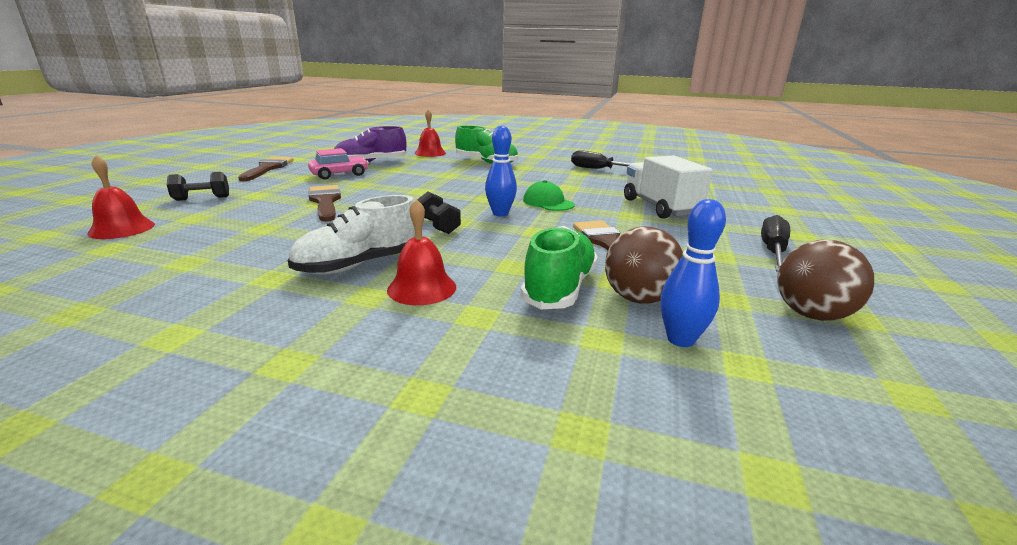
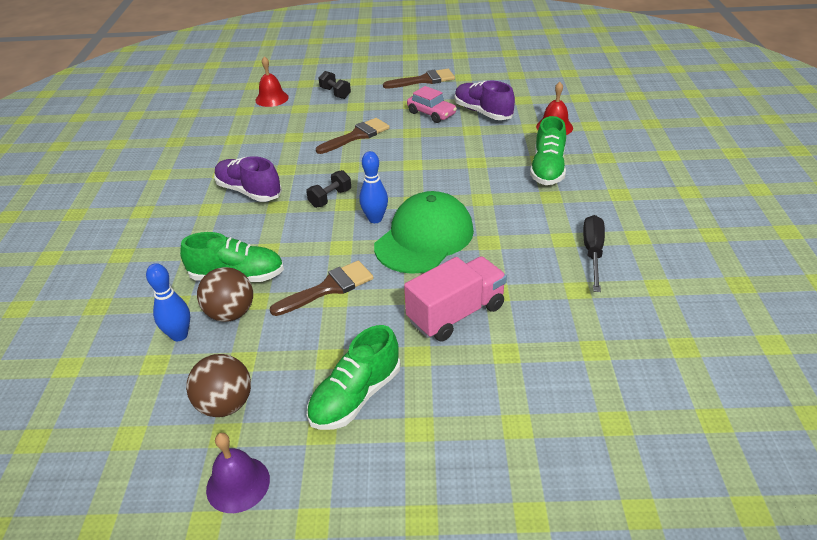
camera: 75 degrees right, 15 degrees up
white shoe [288,195,415,275] -> purple shoe [214,156,282,202]
red bell [387,199,456,305] -> none
green cap [523,180,575,211] -> green cap [374,191,474,274], size x1.98
white truck [624,156,713,219] -> pink truck [404,256,507,341]
black screwdriver [761,215,790,272] -> green shoe [307,325,400,430]
none -> purple bell [206,433,270,513]

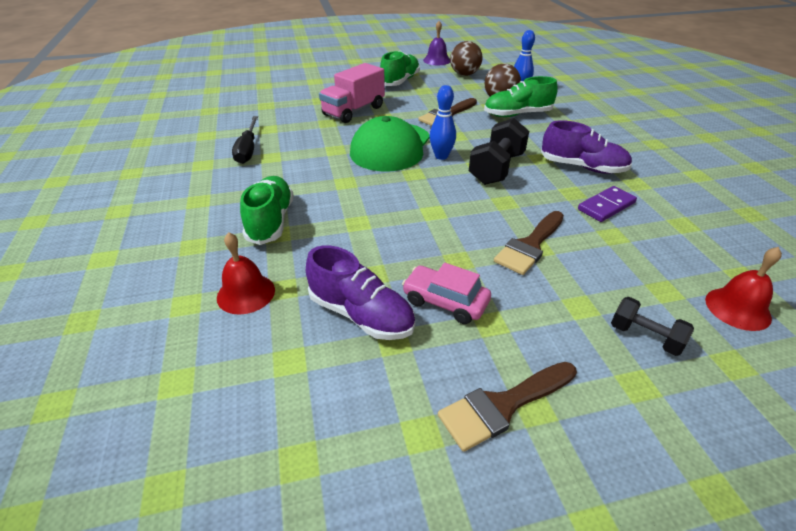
camera: 165 degrees right, 0 degrees up
black dumbbell [306,170,351,208] -> black dumbbell [469,118,529,185], size x1.72
none -> purple domino [578,186,637,222]

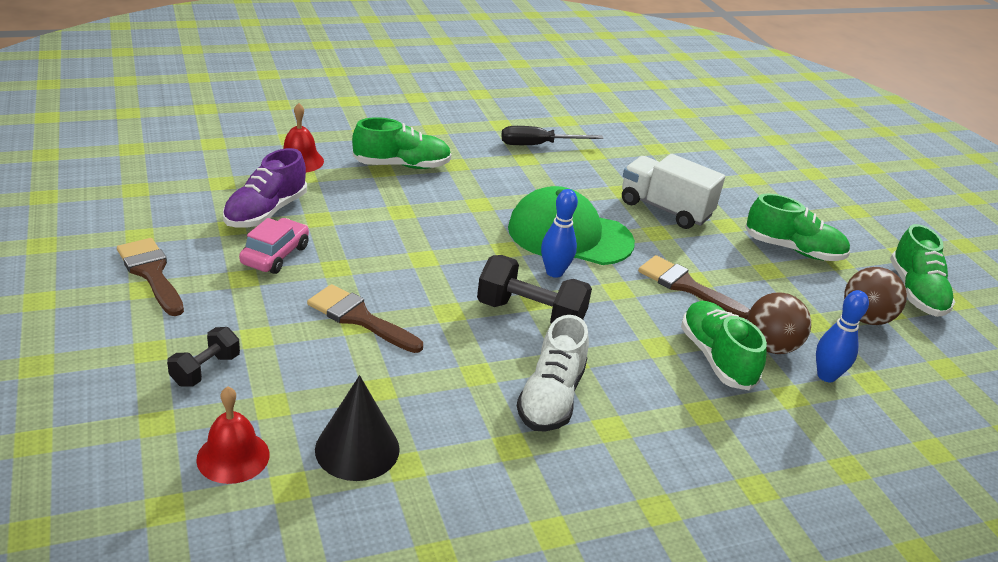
camera: 80 degrees right, 5 degrees down
pink truck [319,63,385,123] -> white truck [622,154,725,229]
purple bell [423,21,450,65] -> green shoe [890,224,955,317]
purple shoe [541,120,632,174] -> white shoe [517,315,589,432]
purple domino [578,186,637,222] -> none
none -> black cone [315,375,400,481]

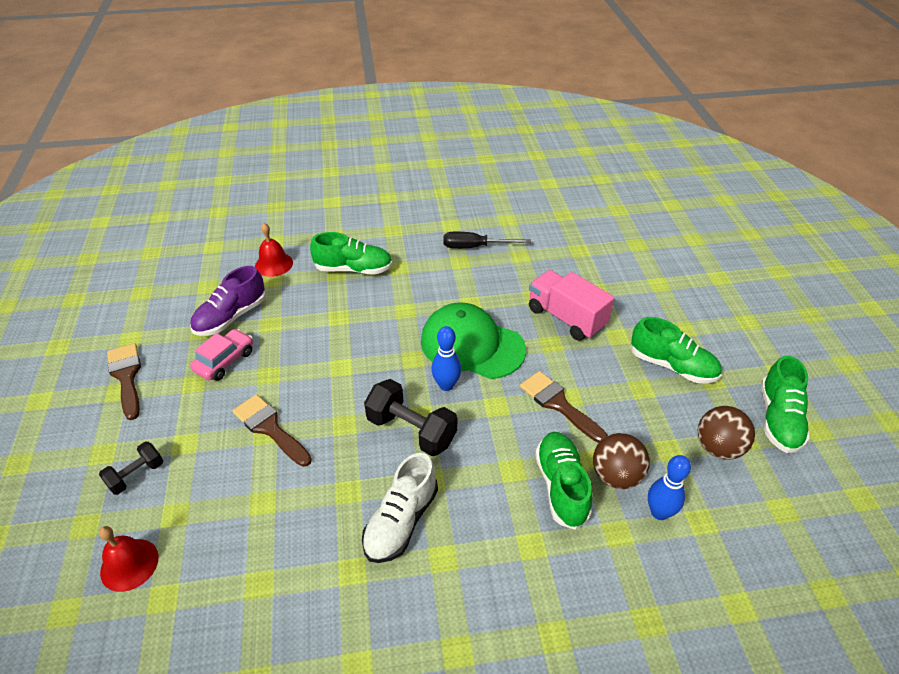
camera: 15 degrees right, 10 degrees up
black cone [315,375,400,481] -> none
white truck [622,154,725,229] -> pink truck [529,270,615,341]

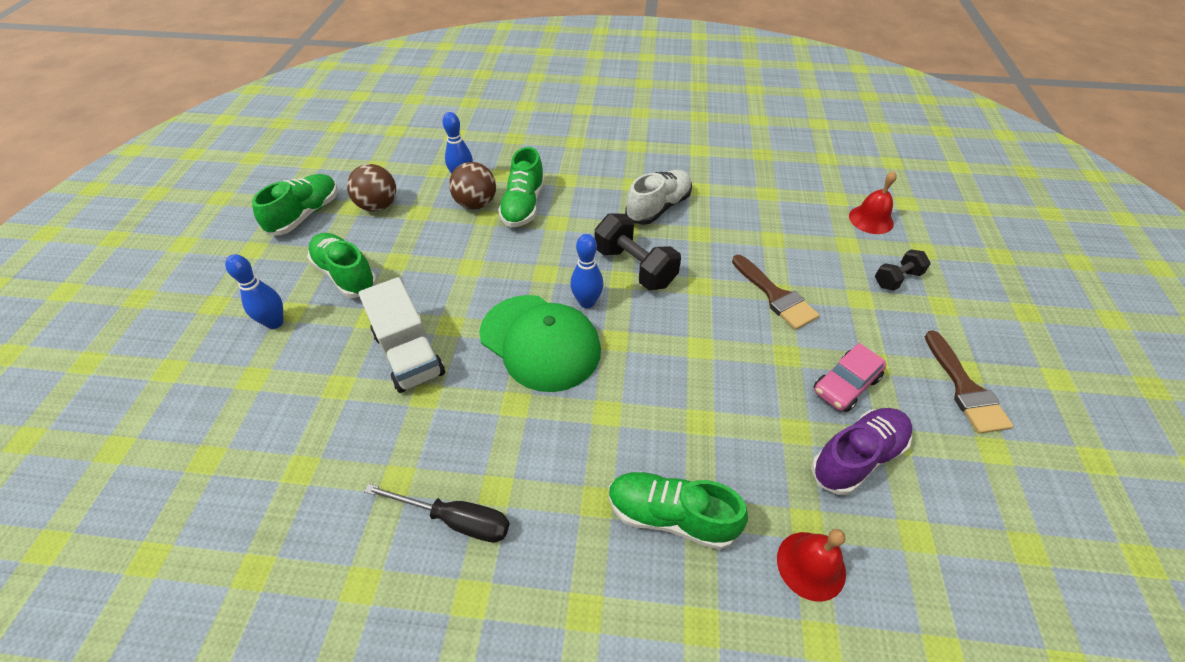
camera: 165 degrees left, 5 degrees up
brown brush [520,371,608,443] -> none
pink truck [529,270,615,341] -> white truck [359,277,445,393]
none -> blue bowling pin [225,254,284,329]

